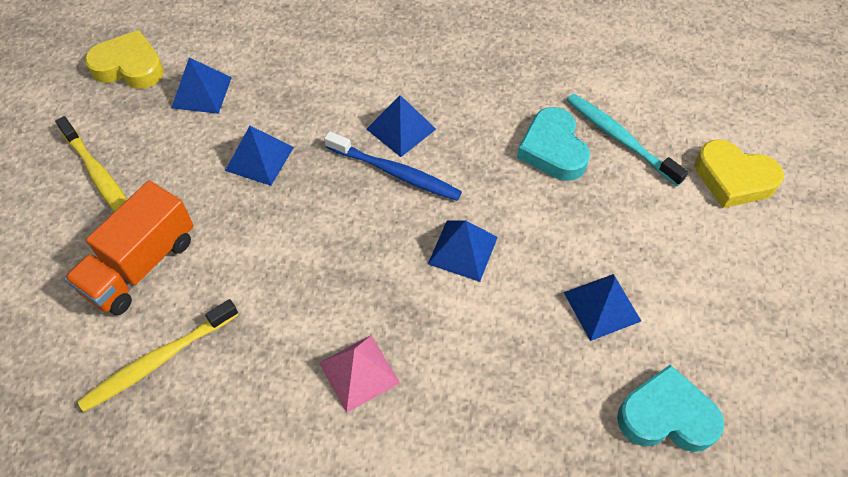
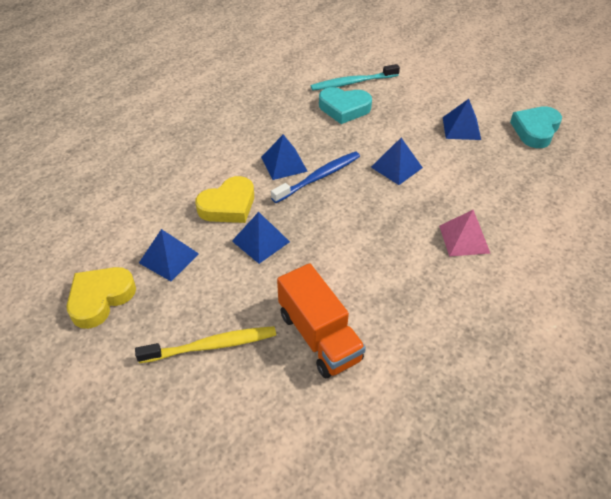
camera: 65 degrees left, 10 degrees down
yellow toothbrush [77,299,239,412] -> none
yellow heart [695,139,784,208] -> yellow heart moved to [195,176,254,223]

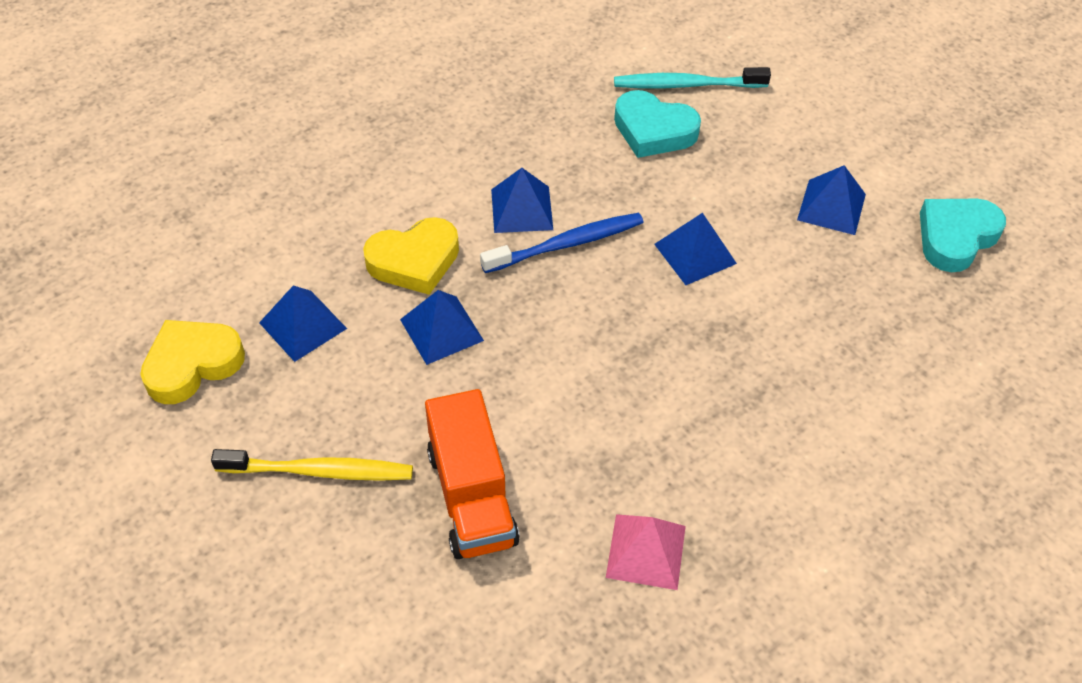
camera: 15 degrees right, 5 degrees up
pink pyramid [439,210,490,256] -> pink pyramid moved to [606,514,686,590]

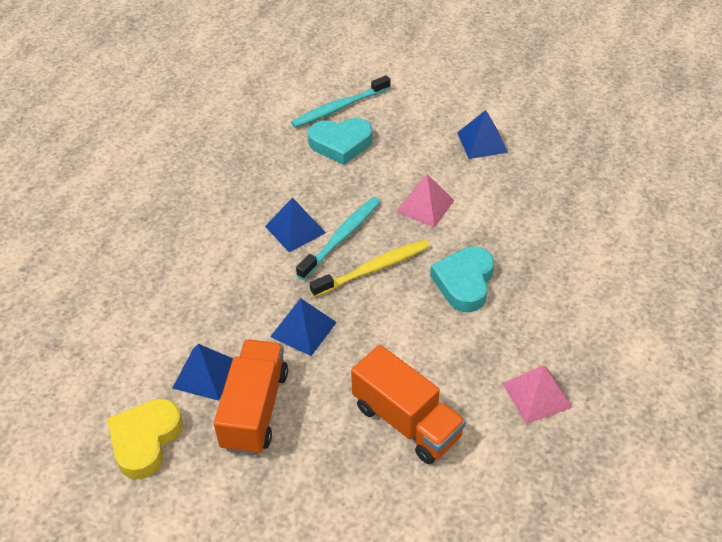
camera: 30 degrees left, 5 degrees down
yellow toothbrush [211,449,413,481] -> yellow toothbrush moved to [310,240,430,297]
yellow heart [363,217,459,295] -> none
blue toothbrush [480,213,644,273] -> turquoise toothbrush [296,197,381,280]
blue pyramid [654,213,737,285] -> pink pyramid [396,174,454,228]
turquoise heart [920,199,1006,272] -> turquoise heart moved to [430,246,494,312]
none -> orange truck [214,339,288,455]

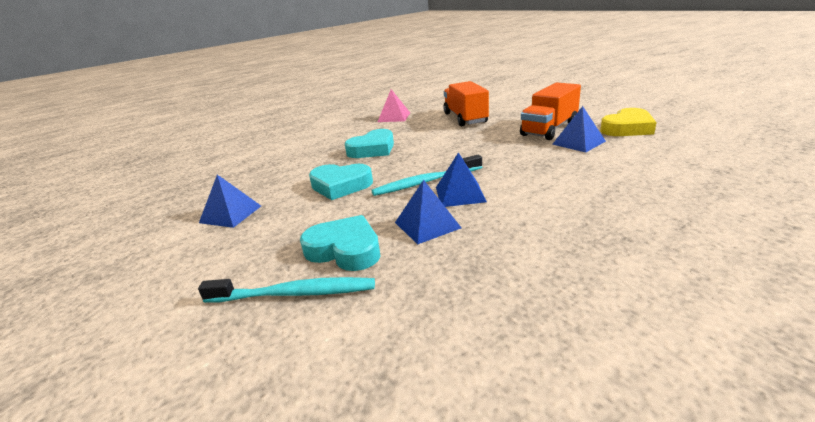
camera: 145 degrees left, 20 degrees down
blue pyramid [270,298,337,356] -> blue pyramid moved to [395,180,461,245]
yellow toothbrush [310,240,430,297] -> none
pink pyramid [396,174,454,228] -> turquoise heart [309,164,373,200]

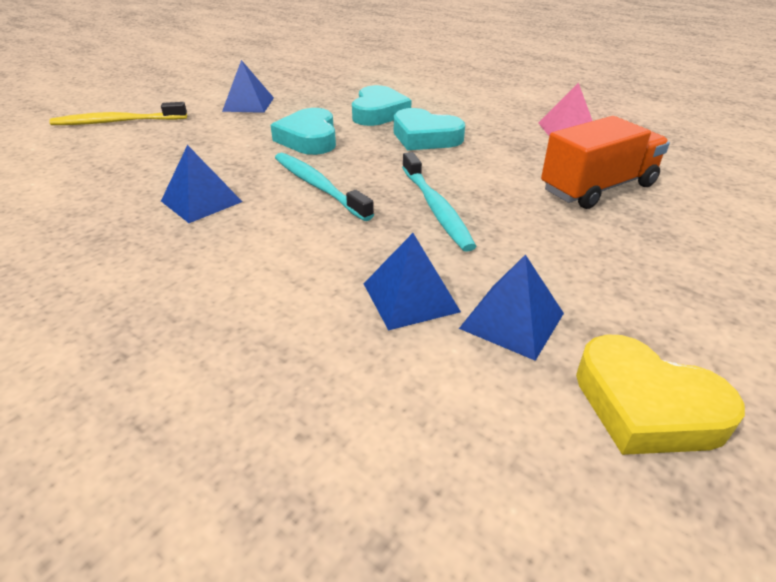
camera: 70 degrees right, 10 degrees up
turquoise toothbrush [198,277,375,303] -> turquoise toothbrush moved to [402,152,477,252]
turquoise heart [300,215,381,271] -> turquoise heart moved to [352,85,411,126]
blue pyramid [436,152,487,207] -> blue pyramid moved to [364,233,461,330]
orange truck [520,82,581,140] -> none
none -> yellow toothbrush [49,102,187,125]

